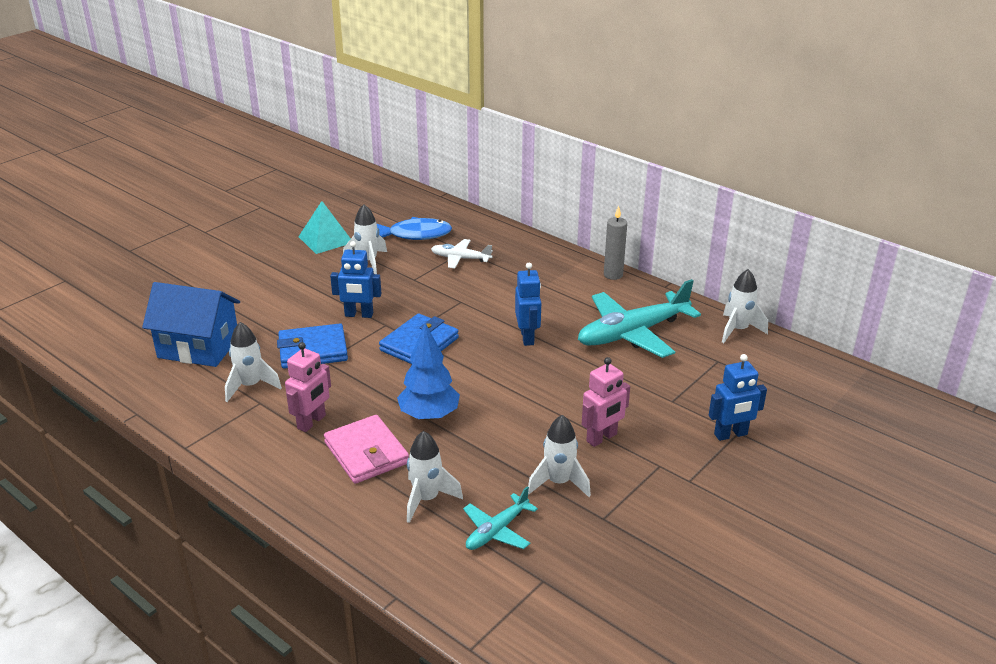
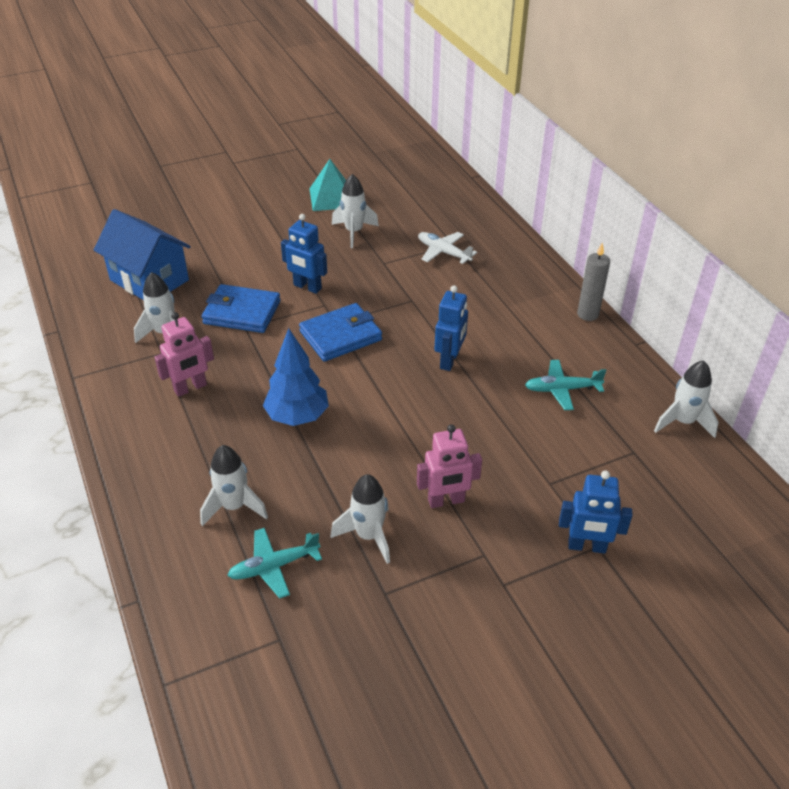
camera: 25 degrees right, 10 degrees up
pink wallet [324,415,409,484] -> none
blue fish [377,217,452,240] -> none
turquoise plane [578,279,701,358] -> turquoise plane [525,360,607,410], size x0.52

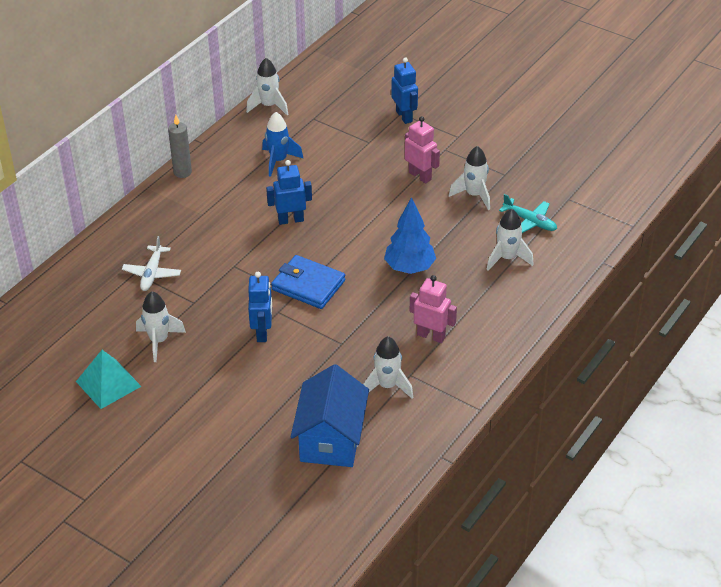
camera: 120 degrees left, 0 degrees up
blue wallet [202,284,280,333] -> none
turquoise plane [525,360,607,410] -> blue rocket [262,112,304,177]

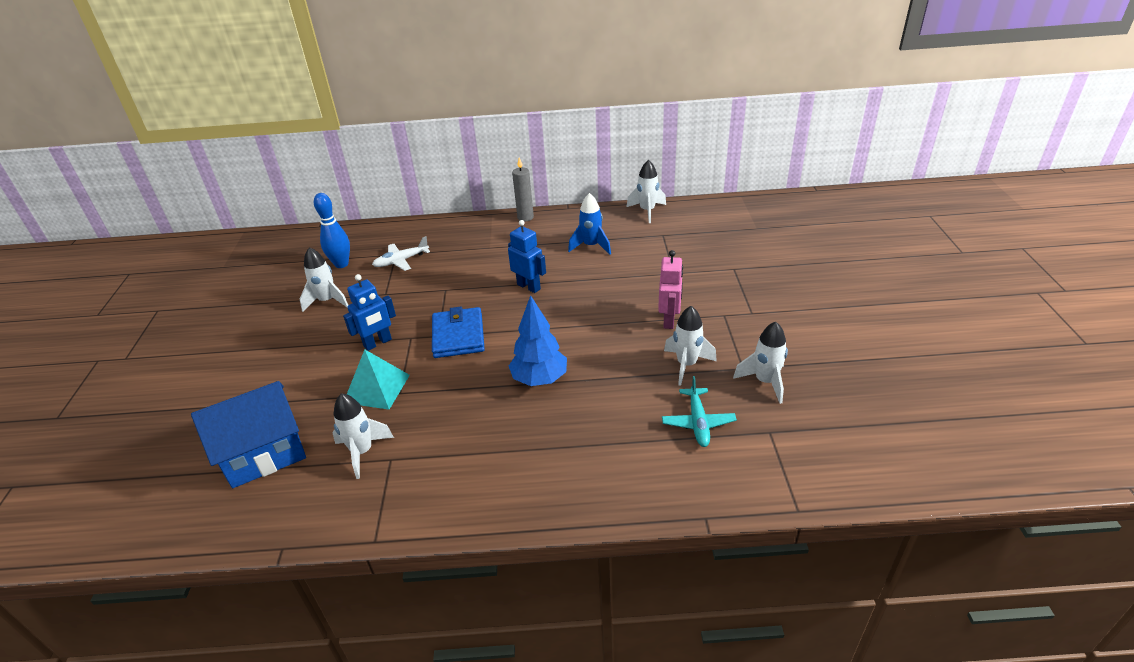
camera: 55 degrees right, 5 degrees down
turquoise pyramid [76,350,142,409] -> turquoise pyramid moved to [347,350,410,410]
blue robot [391,57,418,124] -> none
pink robot [410,275,457,343] -> none
white rocket [486,209,534,270] -> white rocket moved to [733,322,788,404]
none -> blue bowling pin [314,193,350,268]

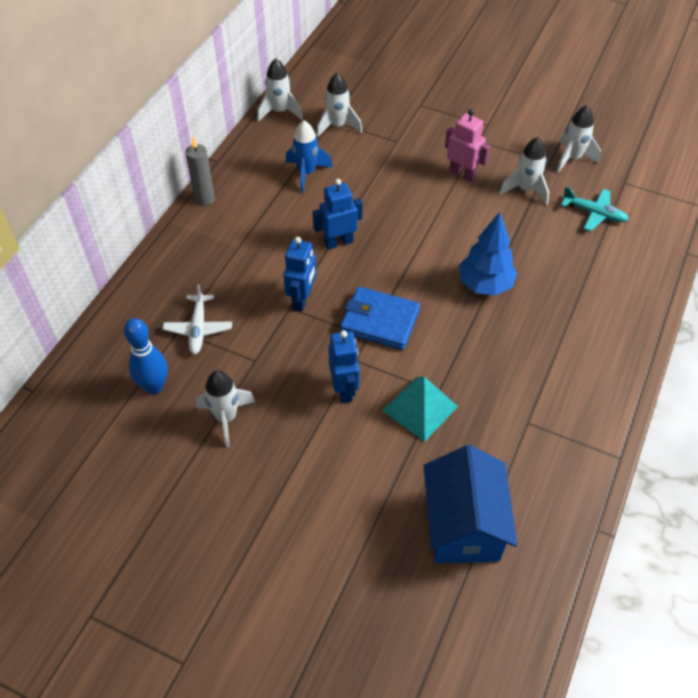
camera: 65 degrees left, 15 degrees up
white rocket [332,393,394,479] -> white rocket moved to [316,73,362,137]
none -> blue robot [283,237,316,311]

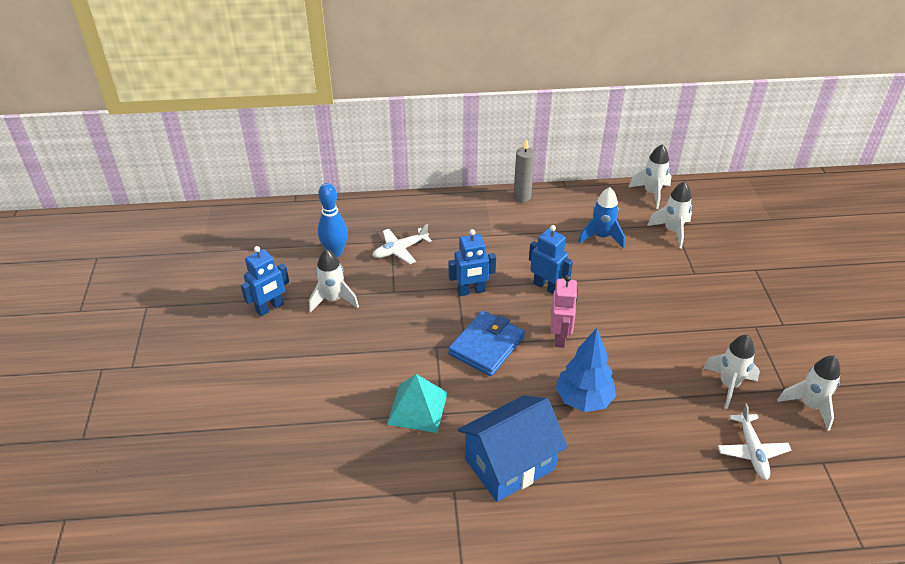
camera: 60 degrees right, 10 degrees down
blue robot [328,330,360,403] -> blue robot moved to [241,246,289,316]
blue wallet [340,287,420,350] -> blue wallet turned 45 degrees clockwise [448,311,525,376]
blue house [424,445,518,563] -> blue house moved to [458,395,568,502]
pink robot [445,109,490,182] -> pink robot moved to [551,275,578,348]
turquoise plane [561,186,629,231] -> white plane [718,404,791,480]

